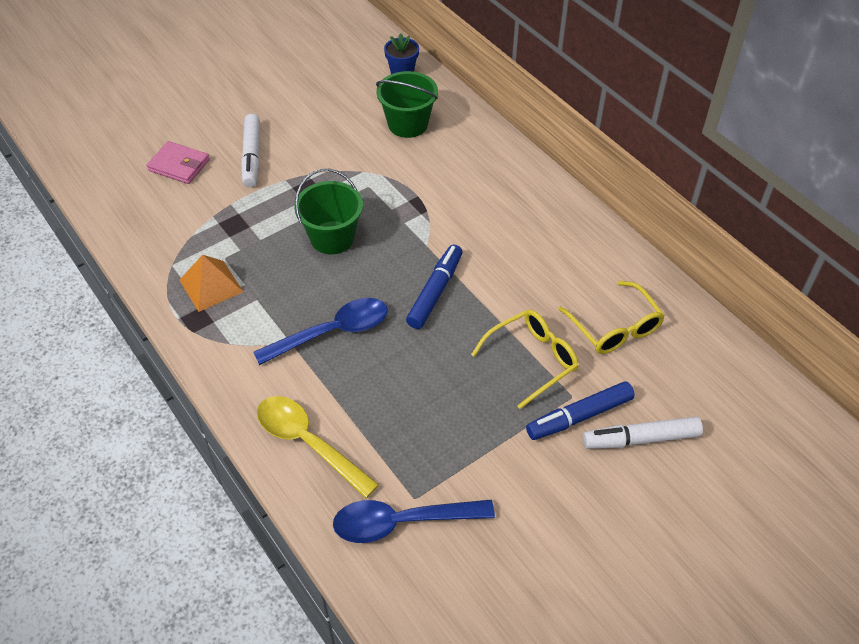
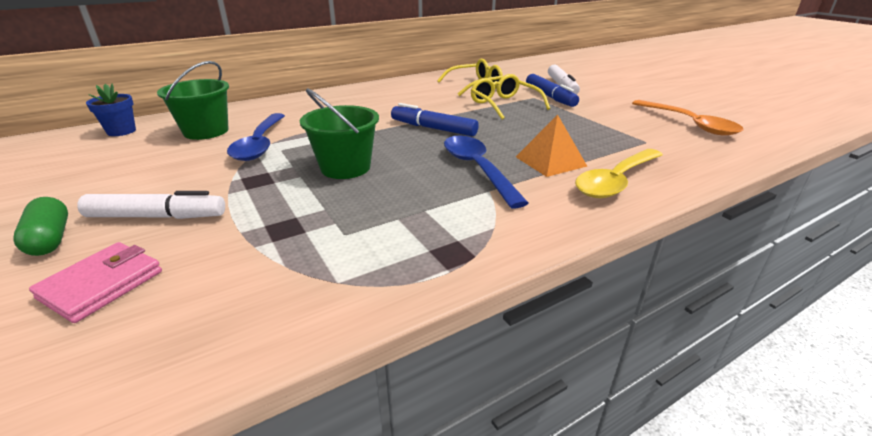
camera: 85 degrees left, 20 degrees down
orange pyramid [179,255,243,312] -> orange pyramid moved to [516,115,587,177]
blue spoon [333,500,495,543] -> blue spoon moved to [227,113,285,161]
none -> green capsule [13,197,68,256]
none -> orange spoon [632,100,743,136]

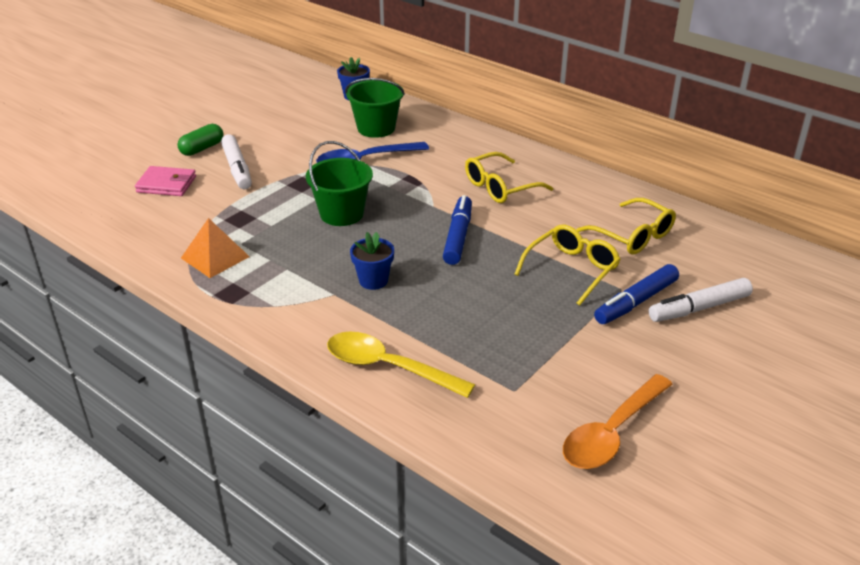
camera: 70 degrees right, 5 degrees up
blue spoon [444,135,529,209] -> blue flower pot [350,232,394,290]
orange pyramid [516,115,587,177] -> orange pyramid moved to [181,218,250,278]
none -> yellow glasses [465,152,553,203]

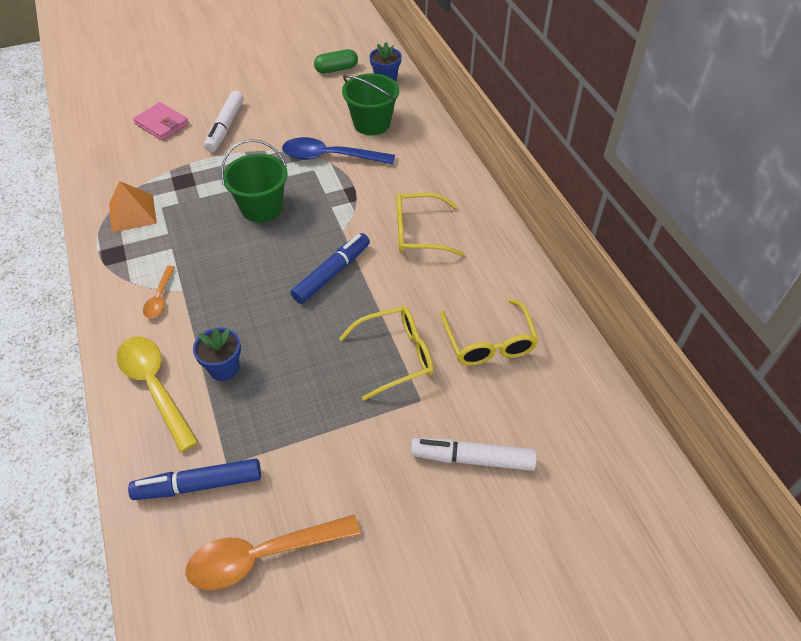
camera: 30 degrees right, 15 degrees up
green capsule [177,124,223,156] -> green capsule moved to [314,49,358,74]
blue flower pot [350,232,394,290] -> blue flower pot moved to [193,328,241,381]
blue marker [594,264,679,324] -> blue marker moved to [128,459,261,500]
none -> orange spoon [143,266,175,318]

